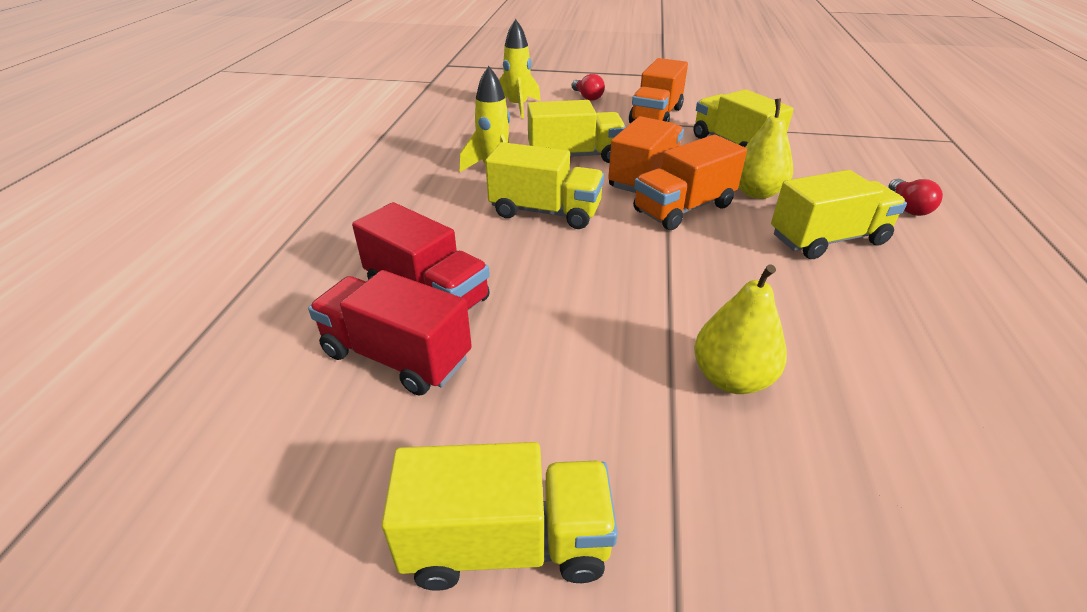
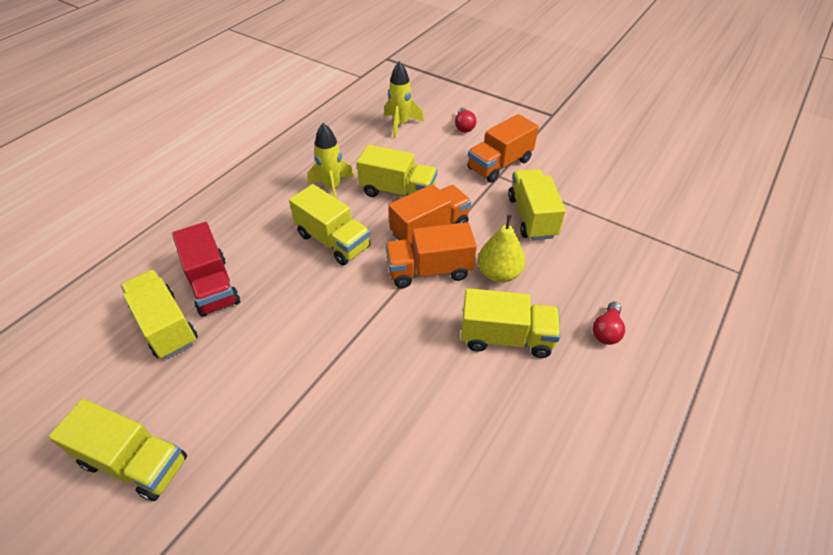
camera: 25 degrees right, 10 degrees up
red truck [308,270,472,396] -> yellow truck [121,270,198,359]
yellow pear [694,264,787,394] -> none

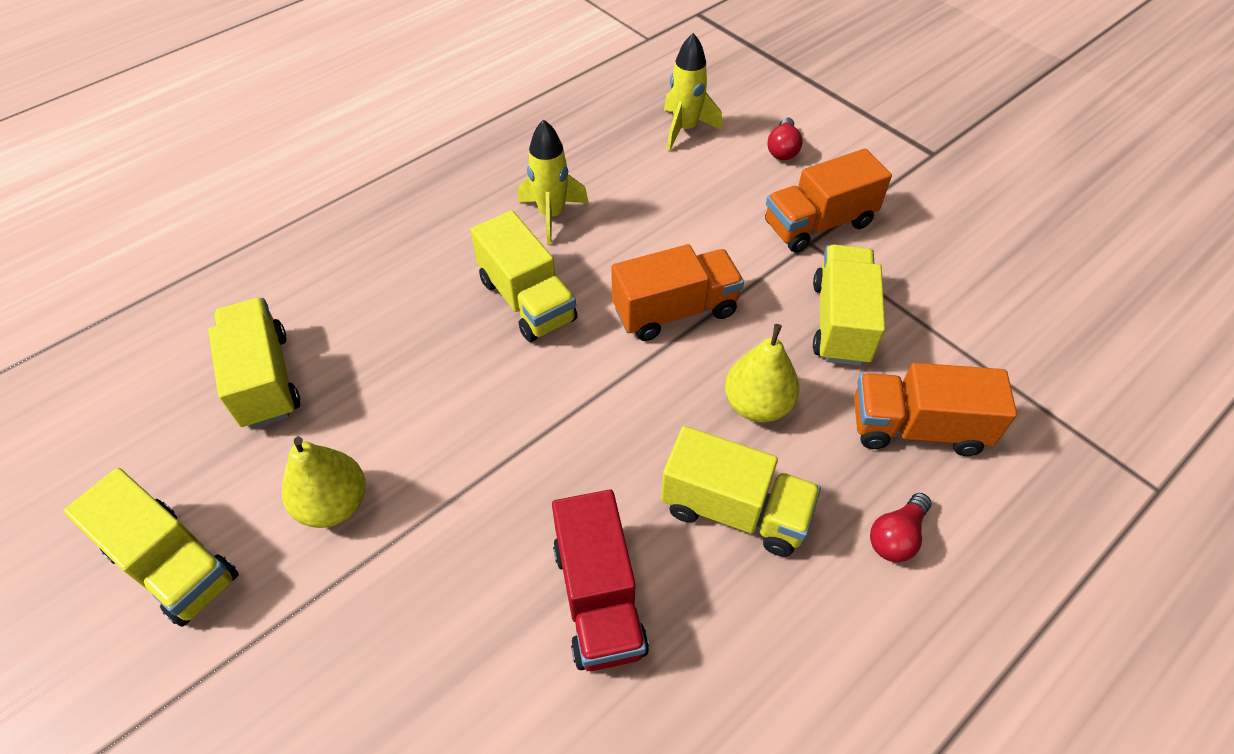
camera: 15 degrees right, 5 degrees up
red truck [172,222,240,317] -> red truck moved to [552,490,649,671]
yellow truck [357,145,437,197] -> none
orange truck [385,222,477,288] -> orange truck moved to [854,363,1017,456]
none -> yellow pear [282,437,366,528]

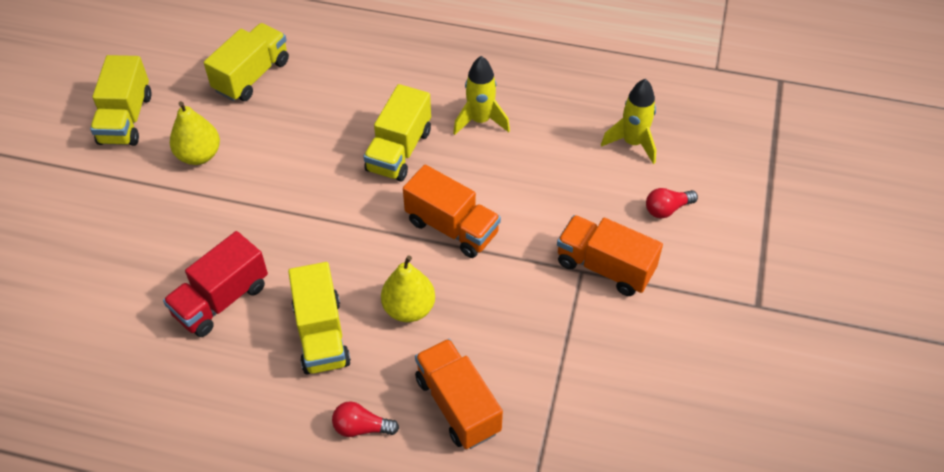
camera: 55 degrees right, 0 degrees up
yellow truck [813,244,885,366] -> none

